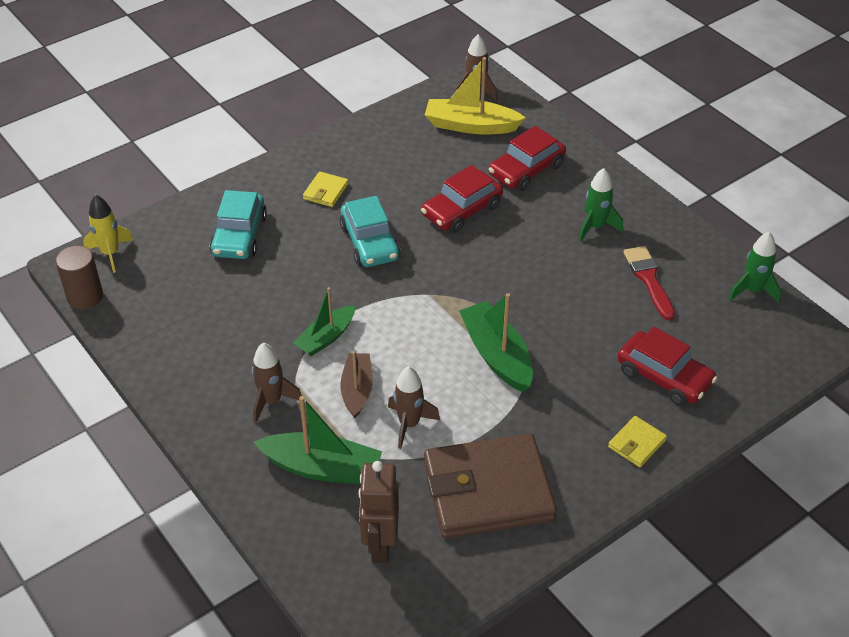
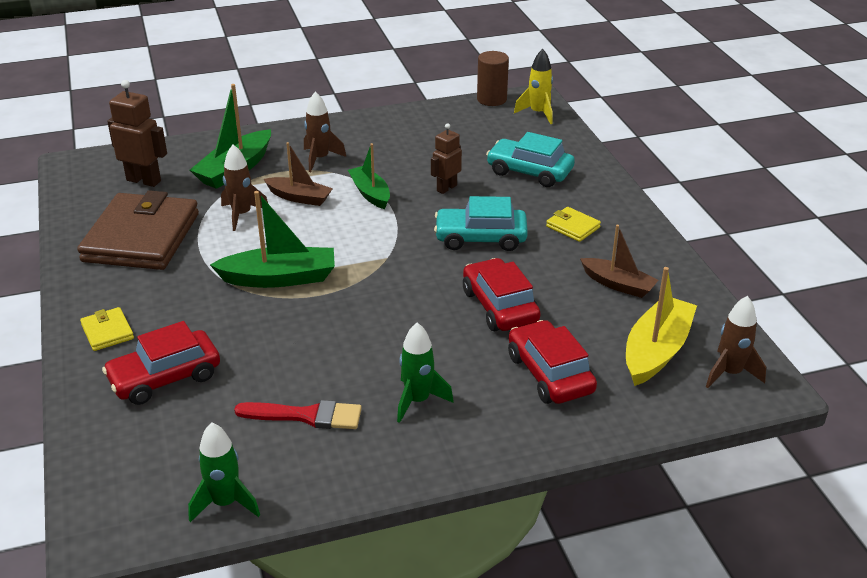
camera: 110 degrees right, 10 degrees down
none -> brown robot [431,123,462,194]
none -> brown boat [580,225,659,298]

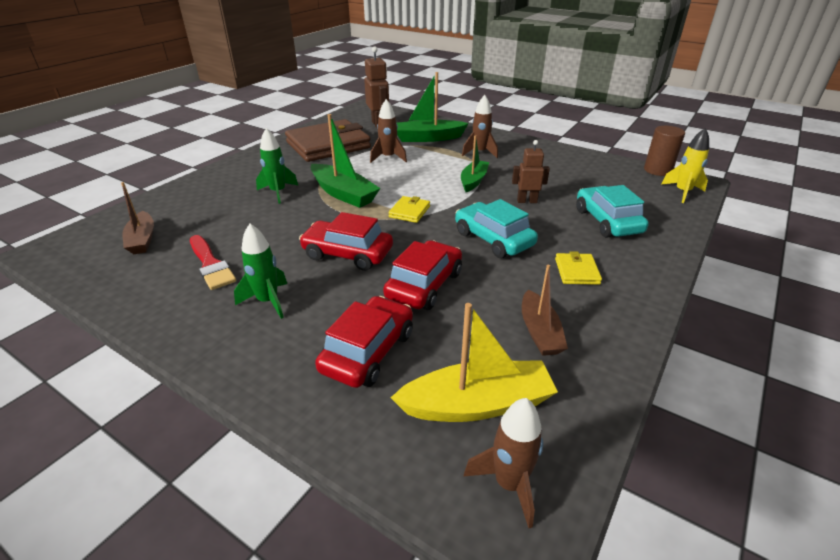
camera: 50 degrees right, 0 degrees up
yellow wallet [80,307,134,351] -> yellow wallet moved to [388,196,430,223]
red car [102,321,220,405] -> red car moved to [299,212,393,271]
green rocket [188,422,260,522] -> green rocket moved to [256,128,298,204]
brown boat [264,142,333,206] -> brown boat moved to [121,182,154,254]

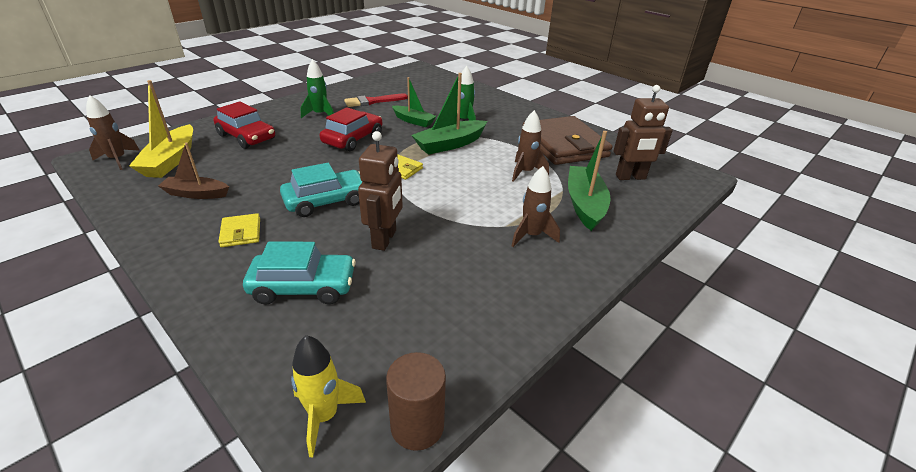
camera: 100 degrees right, 0 degrees up
brown boat [121,182,154,254] -> none
red car [383,240,462,310] -> none
green boat [461,135,489,192] -> green boat moved to [392,77,436,127]
brown robot [512,140,550,203] -> brown robot [358,131,403,251], size x1.53
yellow wallet [555,251,602,285] -> yellow wallet turned 60 degrees clockwise [218,213,260,247]

